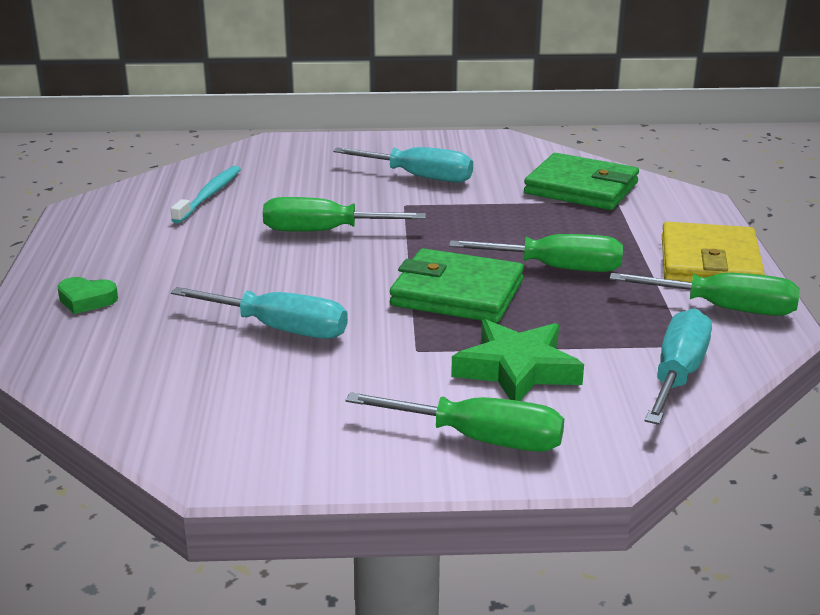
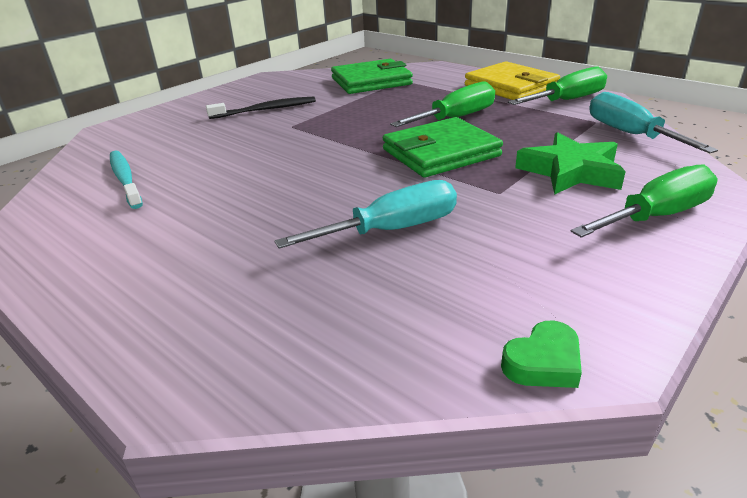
camera: 45 degrees left, 5 degrees up
green heart [57,277,118,314] -> green heart moved to [501,320,582,388]
green screwdriver [263,197,426,232] -> none
turquoise screwdriver [333,147,473,183] -> black toothbrush [206,97,316,119]

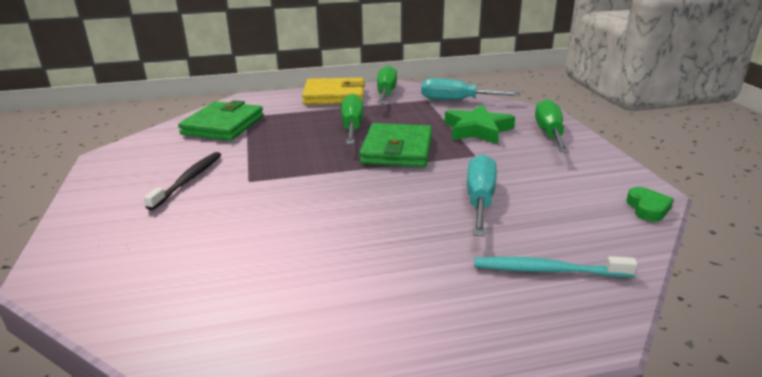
camera: 55 degrees left, 5 degrees down
turquoise toothbrush [110,151,143,209] -> turquoise toothbrush moved to [474,256,638,277]

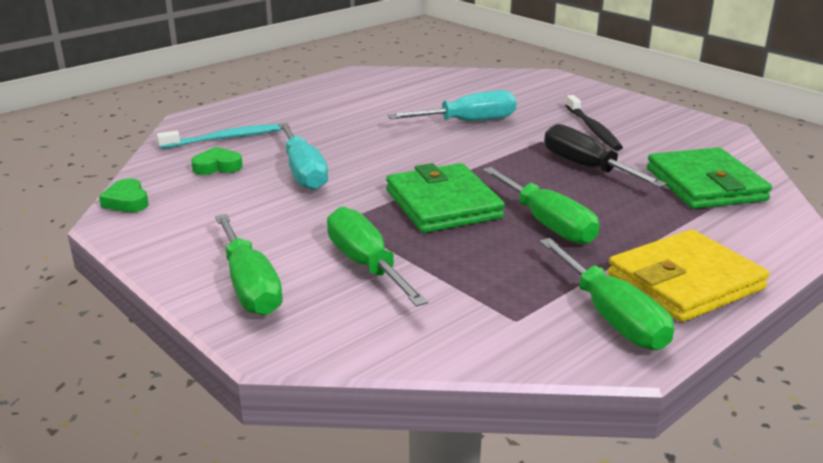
camera: 150 degrees right, 0 degrees up
turquoise screwdriver [421,78,520,100] -> turquoise screwdriver moved to [388,90,517,121]
green star [445,105,515,144] -> green screwdriver [327,207,428,307]
none -> green heart [191,147,243,175]
none -> black screwdriver [544,124,667,187]

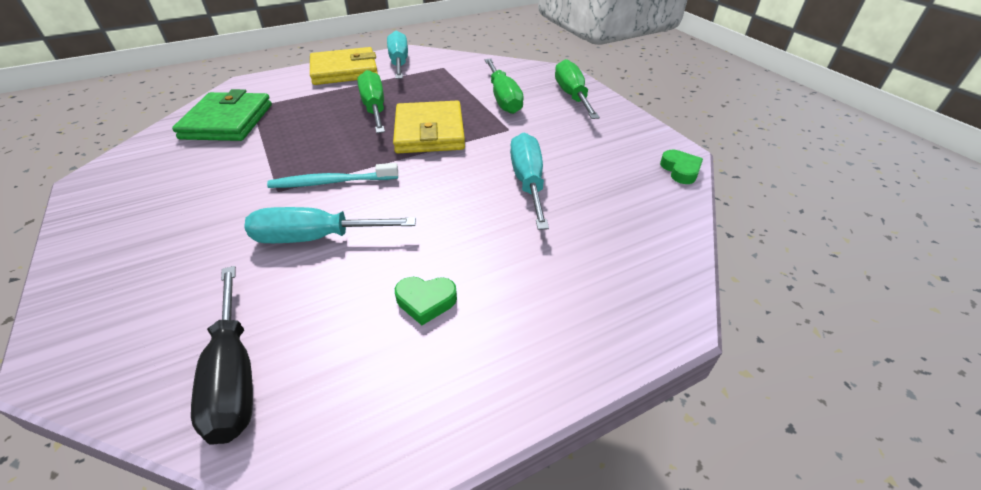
camera: 165 degrees left, 15 degrees up
turquoise toothbrush [157,124,283,149] -> turquoise toothbrush moved to [267,163,398,188]
green heart [191,147,243,175] -> green heart moved to [395,277,457,325]
green wallet [386,163,505,233] -> yellow wallet [393,101,465,153]
green screwdriver [540,238,674,350] -> turquoise screwdriver [387,31,408,79]
black screwdriver [544,124,667,187] -> black screwdriver moved to [191,266,253,445]
black toothbrush [565,95,623,151] -> none

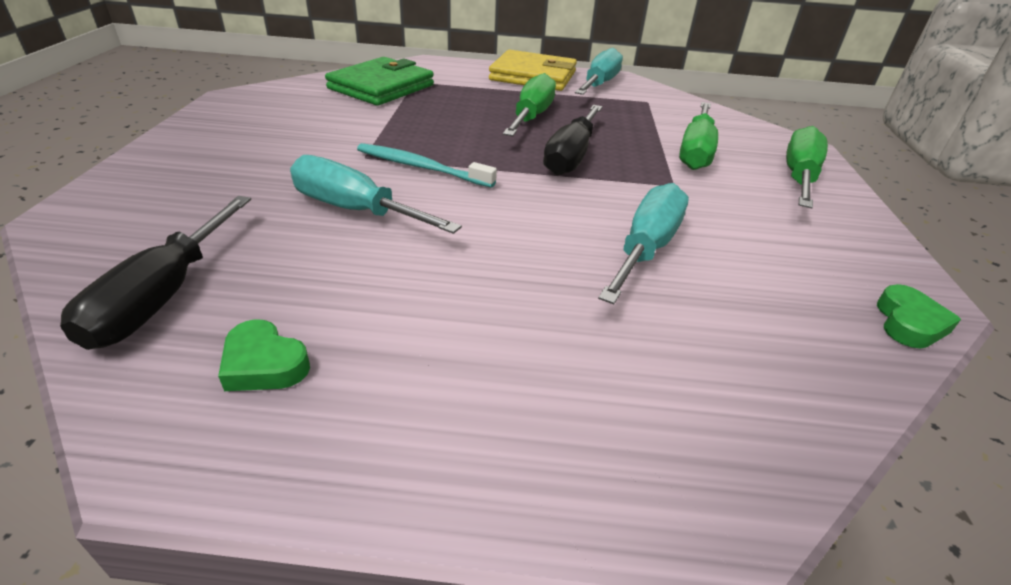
camera: 30 degrees right, 5 degrees down
yellow wallet [393,101,465,153] -> black screwdriver [543,105,602,175]
green heart [395,277,457,325] -> green heart moved to [218,319,310,391]

